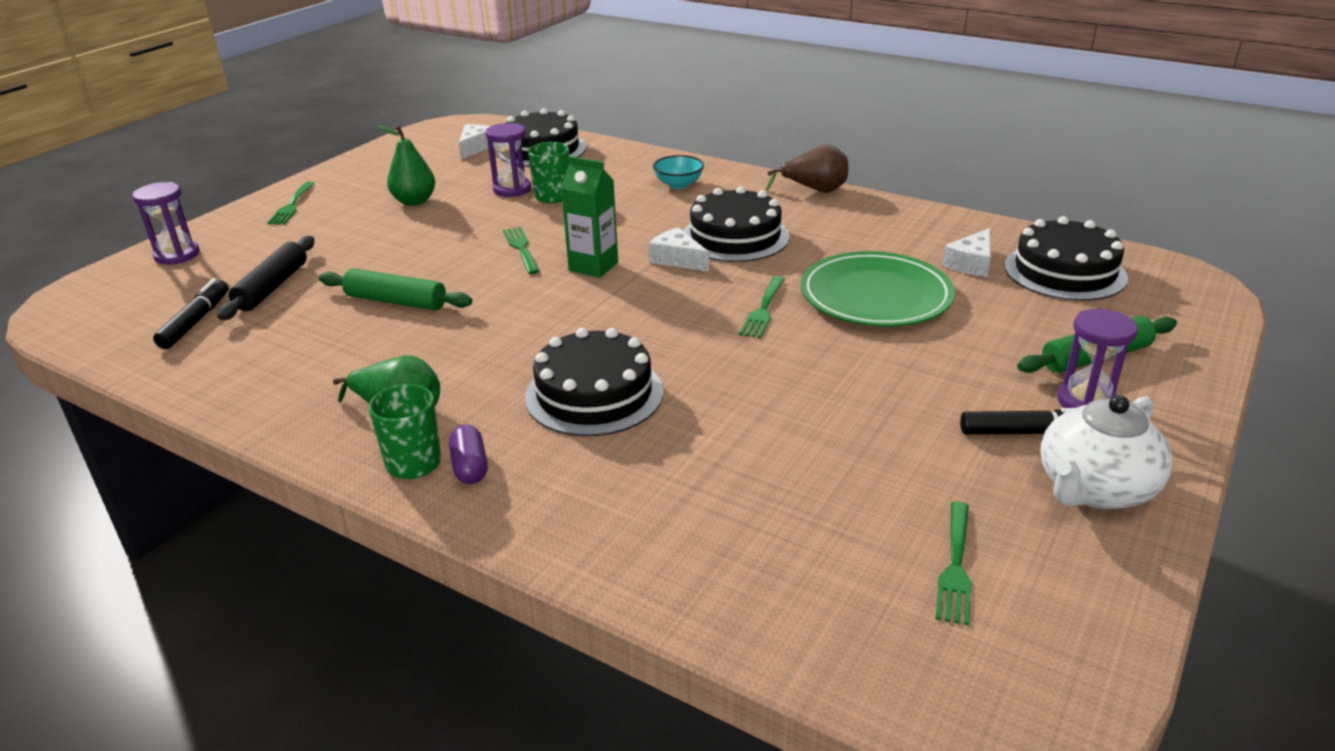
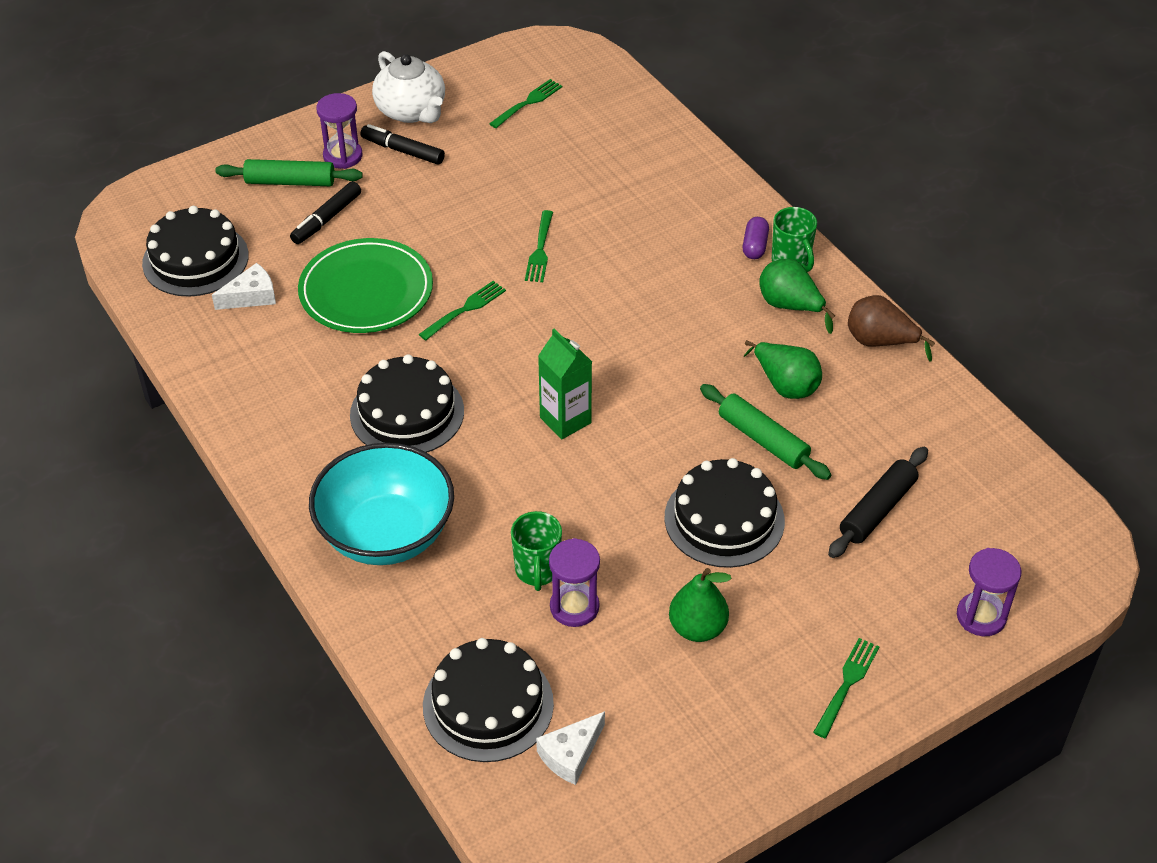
camera: 155 degrees left, 15 degrees up
black marker [153,278,228,349] -> black marker moved to [290,181,361,244]
green fork [503,227,540,274] -> green fork moved to [525,210,553,282]
black cake [525,328,663,436] -> black cake moved to [664,458,785,568]
white cheese [648,227,709,272] -> none
turquoise bowl [653,155,704,189] -> turquoise bowl [309,443,454,565], size x2.23
brown pear [766,145,848,192] -> brown pear moved to [848,295,935,361]
white teapot [1040,395,1173,509] -> white teapot turned 75 degrees clockwise [372,51,445,123]
none -> green pear [744,340,822,399]

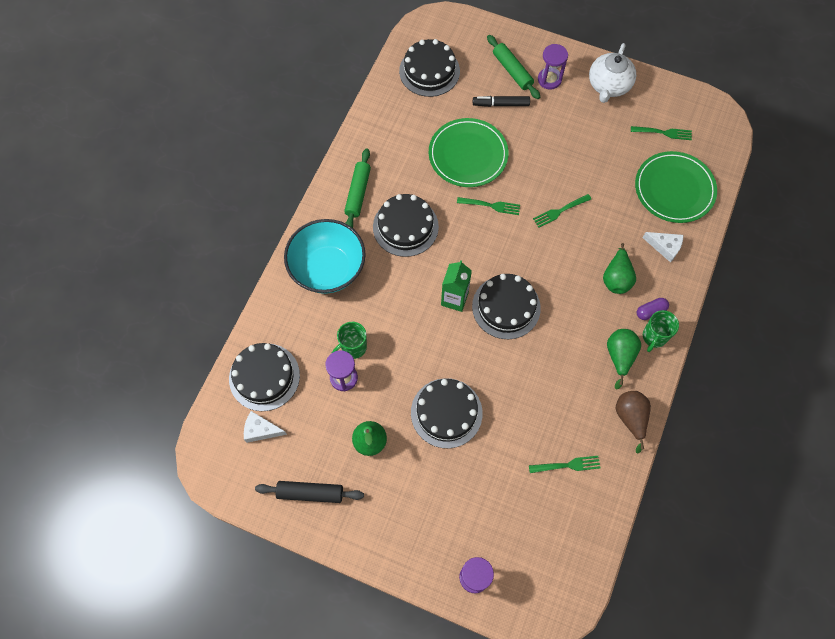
camera: 55 degrees right, 20 degrees up
white cheese [212,263,276,310] -> white cheese moved to [643,232,683,263]
black marker [360,124,445,165] -> none
green rolling pin [700,384,831,480] -> green rolling pin moved to [344,148,371,228]
green pear [744,340,822,399] -> green pear moved to [603,243,636,294]
green fork [813,638,879,738] -> green fork moved to [529,456,600,473]
black rolling pin [828,447,928,558] -> black rolling pin moved to [255,481,364,503]
none -> black cake [472,274,541,339]
none -> green plate [635,151,717,223]

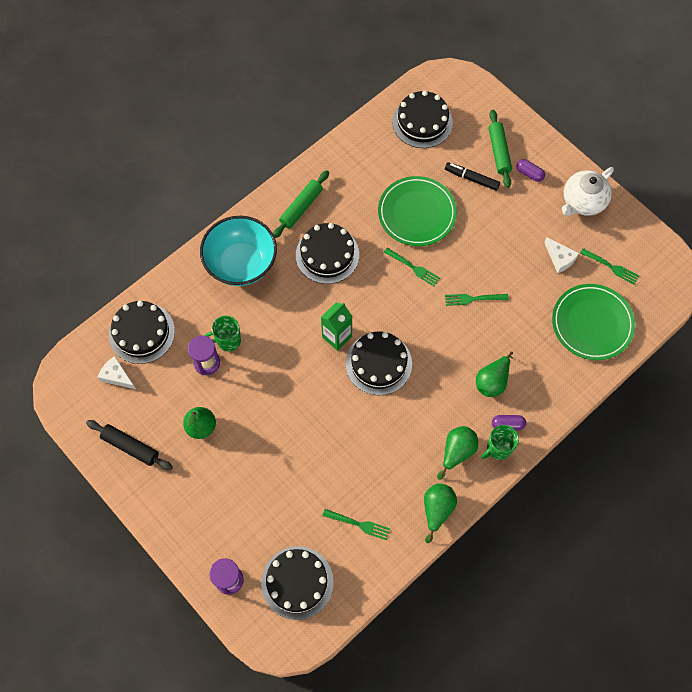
camera: 25 degrees right, 0 degrees up
black cake [411,378,483,448] -> black cake moved to [261,546,334,620]
purple hourglass [538,44,568,90] -> purple capsule [516,159,545,182]
brown pear [616,391,651,453] -> green pear [424,484,457,543]
white cheese [643,232,683,263] -> white cheese moved to [544,237,579,273]

